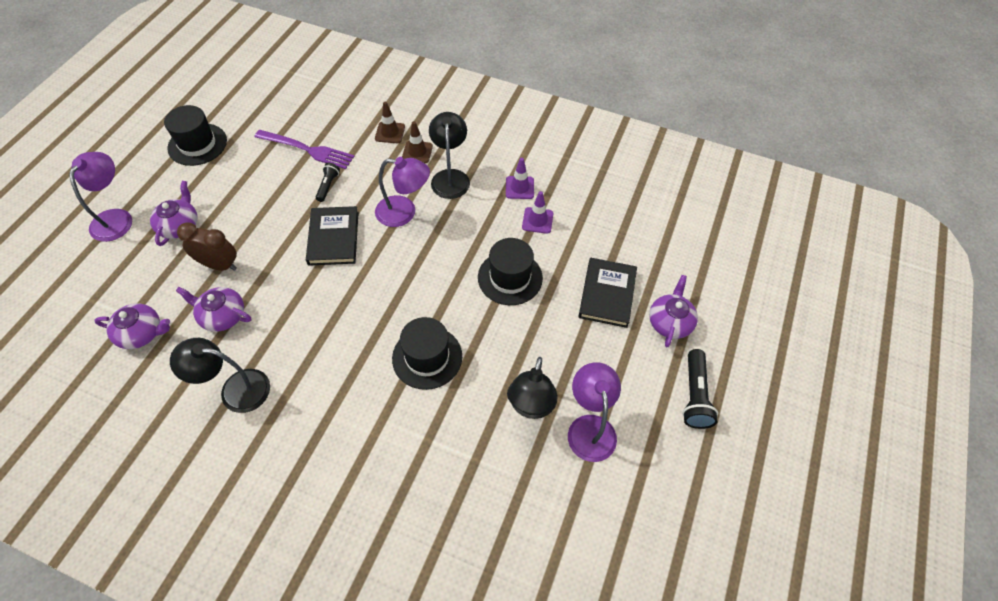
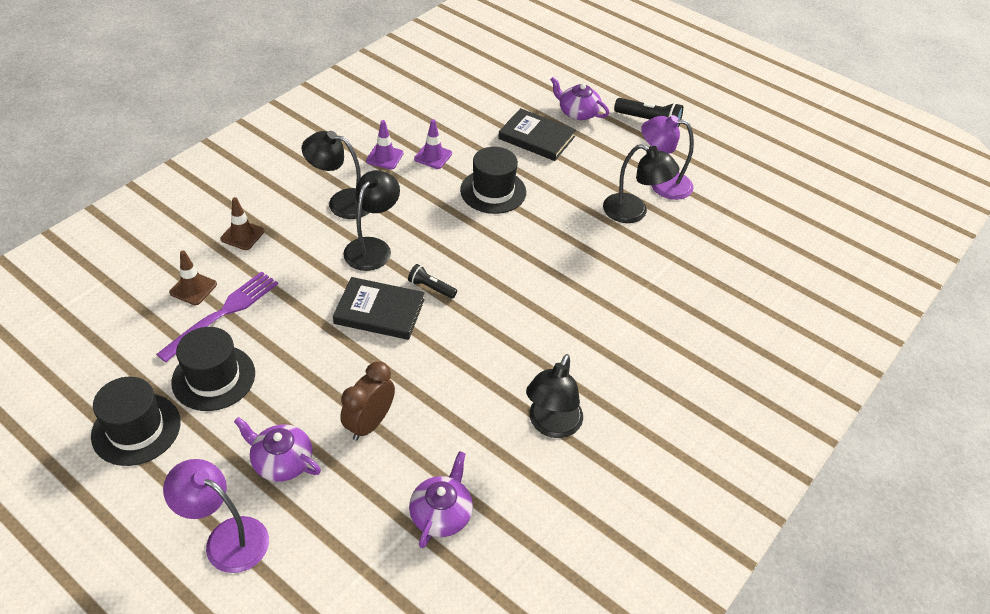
camera: 75 degrees left, 10 degrees down
purple teapot [176,287,251,332] -> none
black flashlight [316,163,340,202] -> black flashlight moved to [408,264,457,299]
purple lamp [375,157,430,227] -> black lamp [343,170,400,271]
black hat [392,317,462,390] -> black hat moved to [171,327,255,411]
brown traffic cone [402,121,433,163] -> brown traffic cone moved to [169,251,217,305]

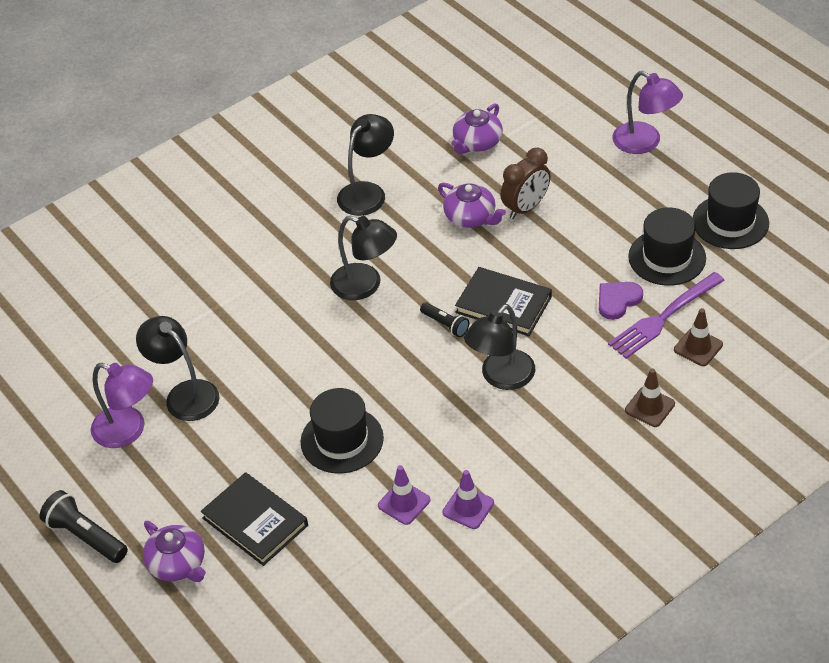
camera: 160 degrees left, 0 degrees up
purple teapot [234,417,321,482] -> purple teapot moved to [438,183,506,228]
black lamp [302,131,369,219] -> black lamp moved to [330,215,397,300]
none -> purple heart [599,282,643,320]

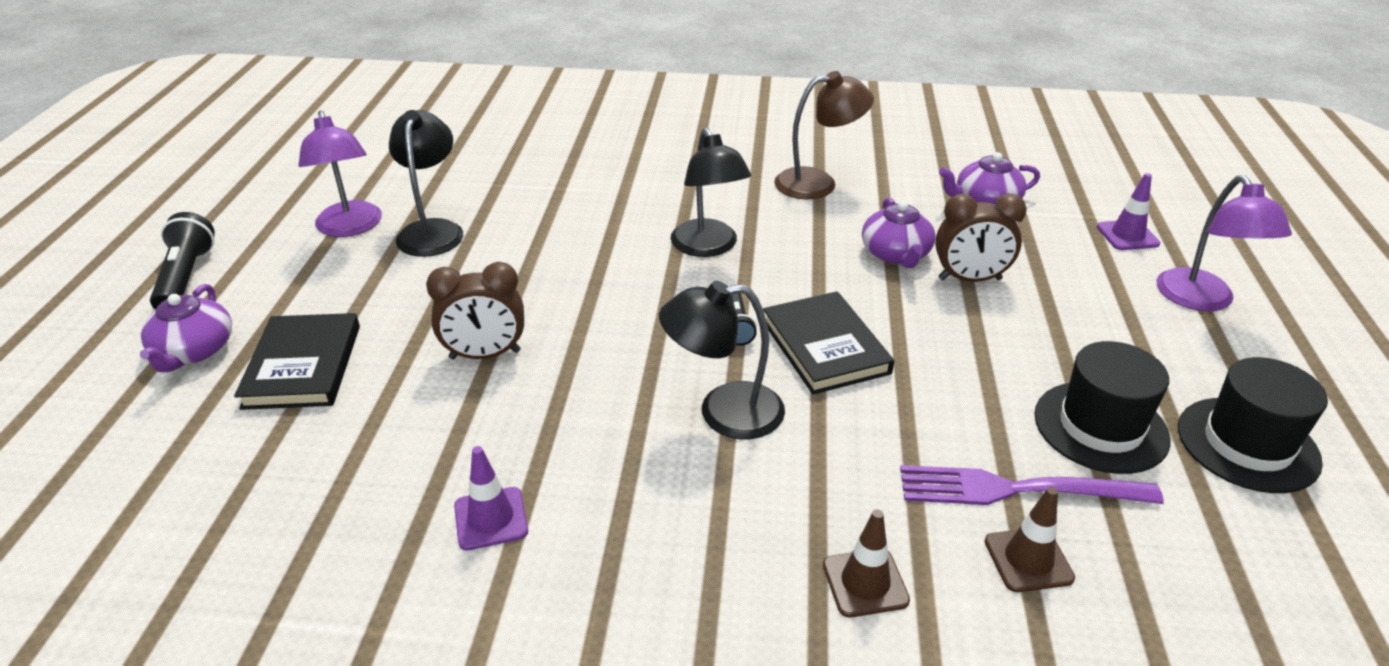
camera: 40 degrees right, 10 degrees down
black hat [300,388,384,474] -> brown clock [426,262,524,359]
black lamp [337,114,394,216] -> brown lamp [774,71,874,199]
purple traffic cone [378,465,430,525] -> purple traffic cone moved to [1097,173,1160,250]
purple heart [599,282,643,320] -> none

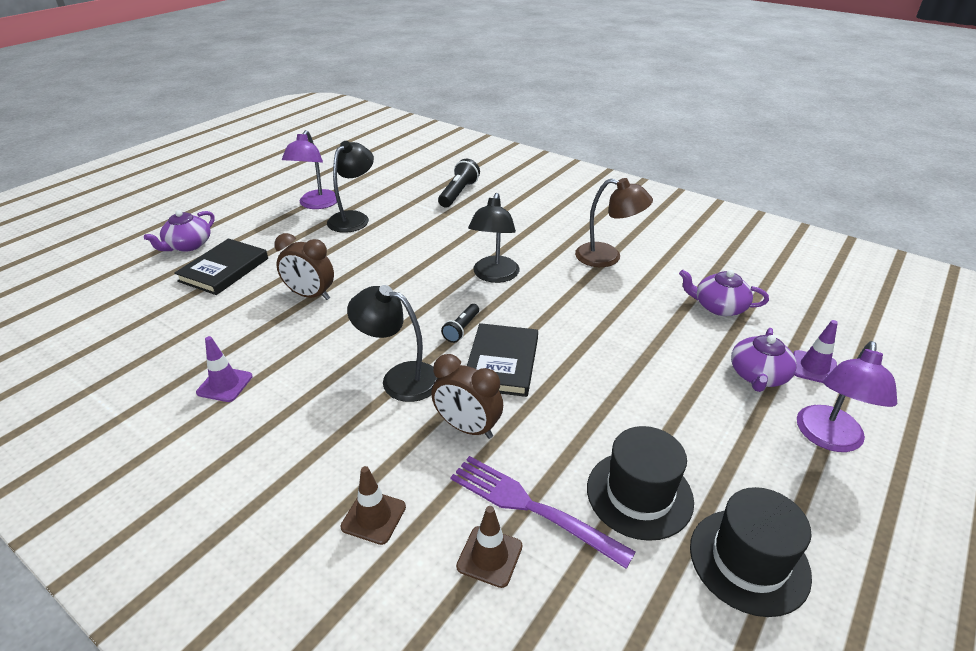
camera: 30 degrees right, 0 degrees up
black flashlight [150,212,215,310] -> black flashlight moved to [438,159,480,207]
purple teapot [862,197,936,268] -> purple teapot moved to [731,328,797,392]
brown clock [935,193,1027,282] -> brown clock moved to [431,354,503,439]

